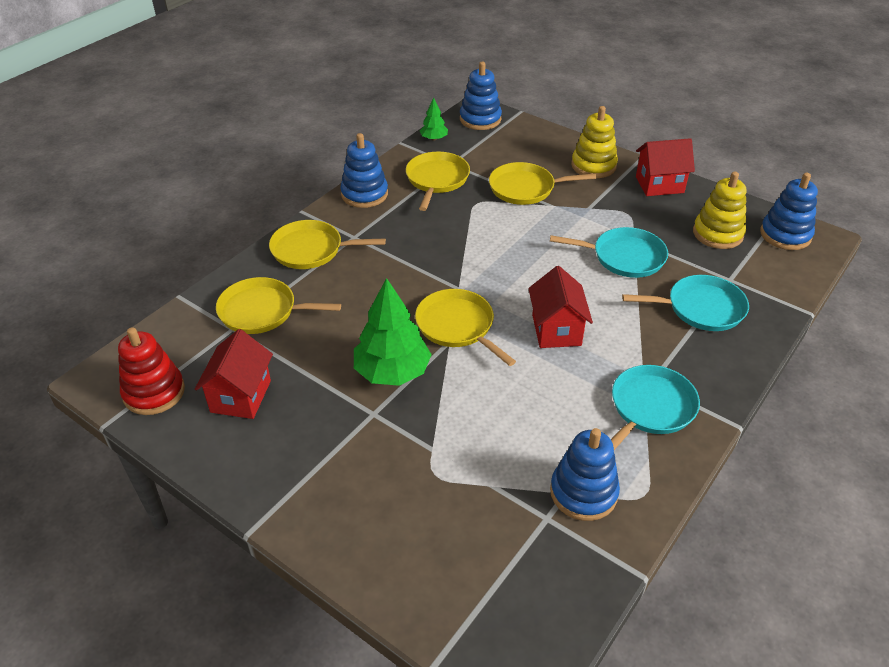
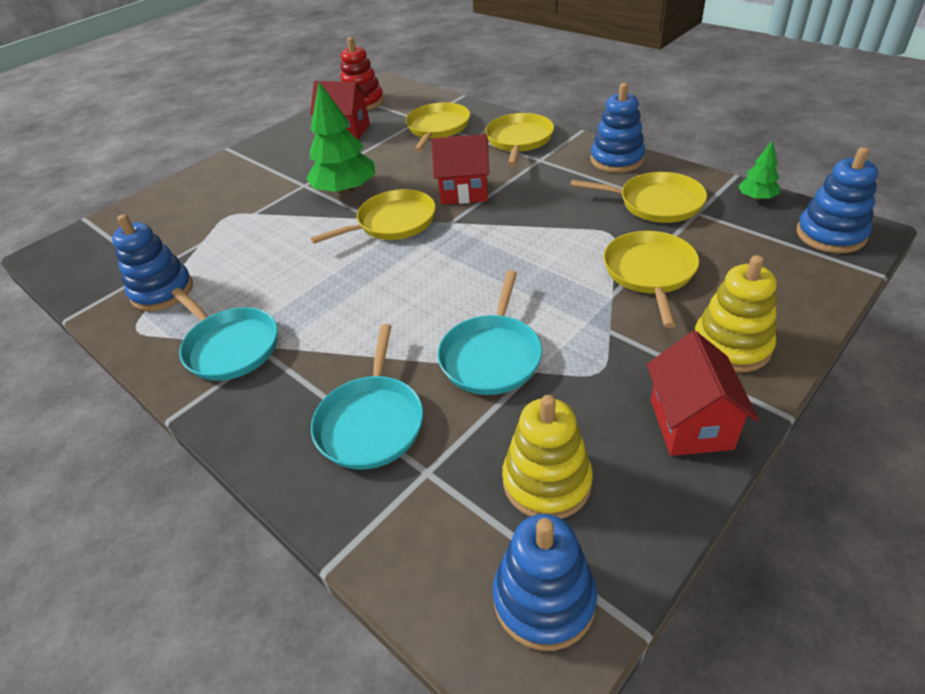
camera: 100 degrees right, 0 degrees up
red house [528,266,593,348] -> red house moved to [431,134,489,204]

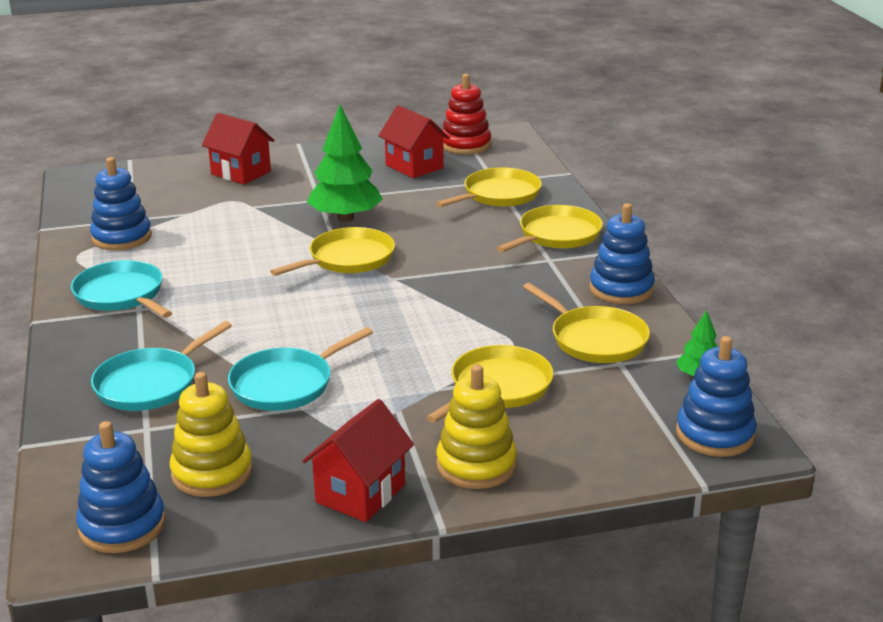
camera: 30 degrees right, 15 degrees down
turquoise pan [171,288,278,381] -> turquoise pan turned 150 degrees clockwise [71,260,172,318]
yellow pan [310,189,436,244] -> yellow pan turned 45 degrees counterclockwise [270,227,395,276]
red house [431,134,489,204] -> red house moved to [202,113,275,184]

